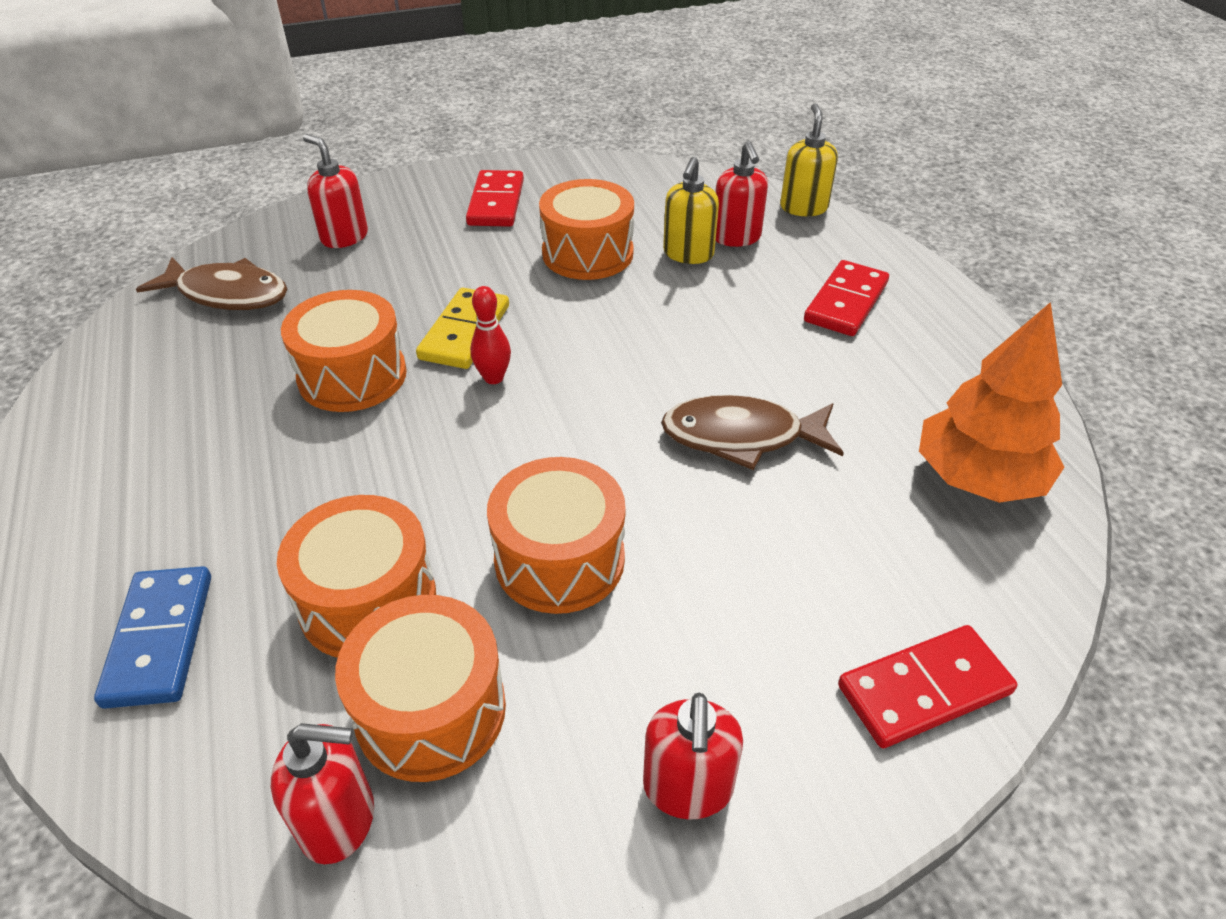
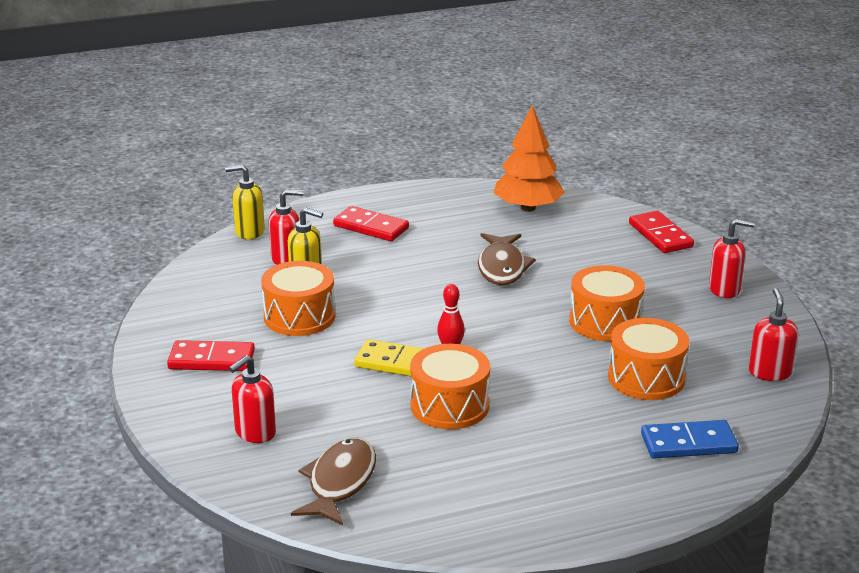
camera: 90 degrees left, 15 degrees down
orange drum [335,595,506,782] -> none

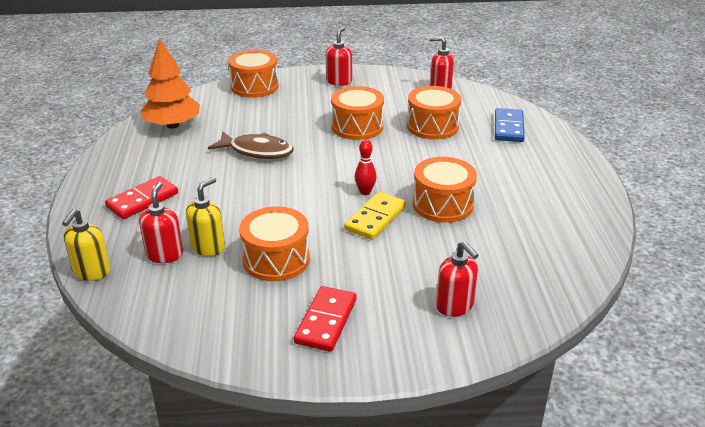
camera: 75 degrees left, 5 degrees up
brown fish [291,438,376,526] -> none
red domino [629,211,694,253] -> orange drum [228,50,278,98]

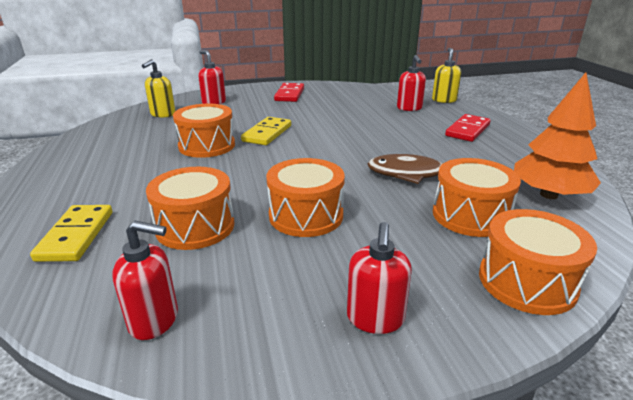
camera: 170 degrees right, 5 degrees down
yellow soap dispenser [186,177,225,256] -> yellow soap dispenser moved to [142,59,176,118]
orange drum [239,206,310,281] -> orange drum moved to [433,158,521,237]
red bowling pin [355,140,377,195] -> none
blue domino [495,108,525,142] -> yellow domino [30,205,112,262]

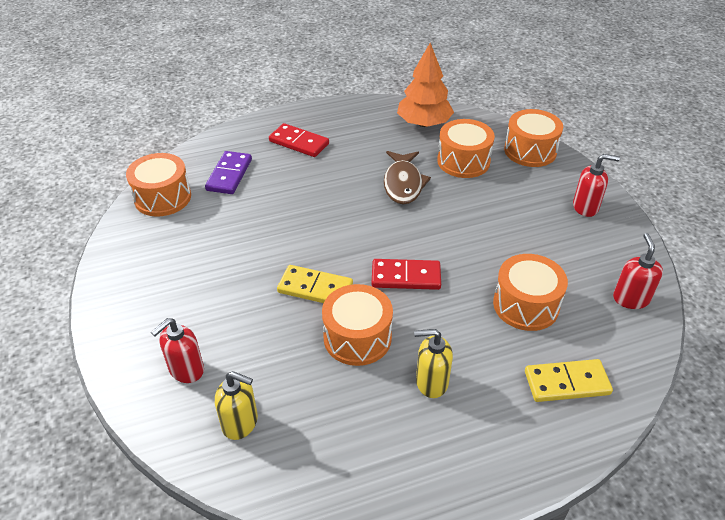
camera: 95 degrees left, 15 degrees up
orange drum [266,158,345,237] -> orange drum moved to [126,153,191,217]
red domino [274,83,304,102] -> red domino moved to [372,259,441,290]
red soap dispenser [397,55,426,111] -> purple domino [205,151,252,194]
yellow soap dispenser [432,48,461,103] -> yellow soap dispenser moved to [414,329,453,398]

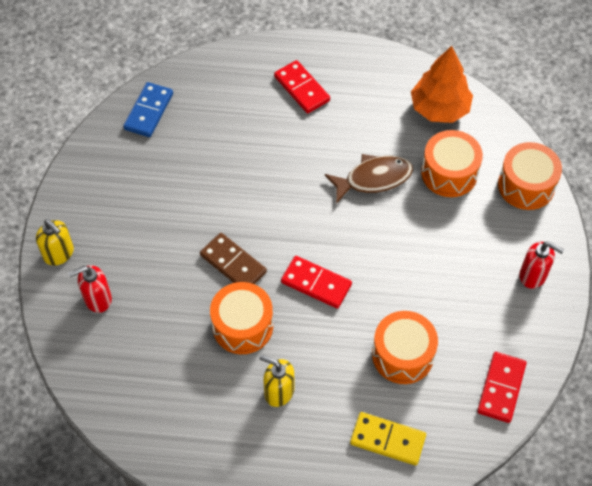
camera: 25 degrees right, 15 degrees up
orange drum [126,153,191,217] -> blue domino [123,82,173,137]
purple domino [205,151,252,194] -> none
yellow soap dispenser [215,371,258,440] -> yellow soap dispenser moved to [36,219,74,266]
yellow domino [277,265,353,303] -> brown domino [200,233,267,284]
brown fish [384,151,431,204] -> brown fish turned 135 degrees counterclockwise [325,154,413,204]
red soap dispenser [613,233,663,309] -> red domino [477,352,527,423]

